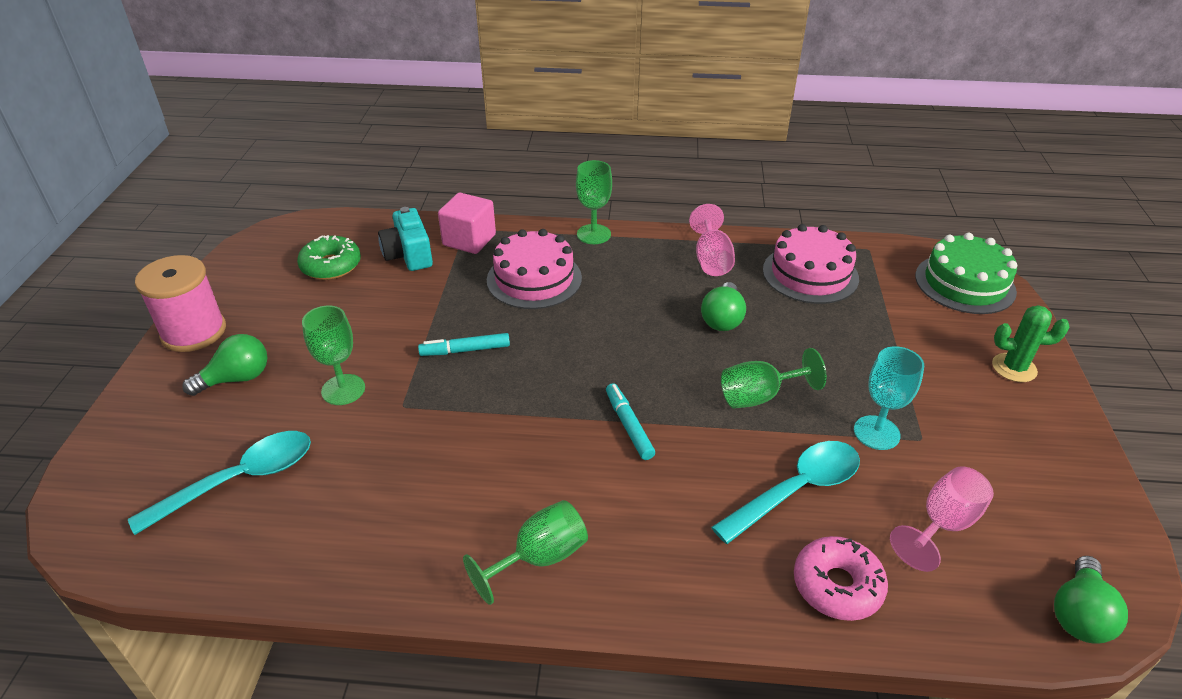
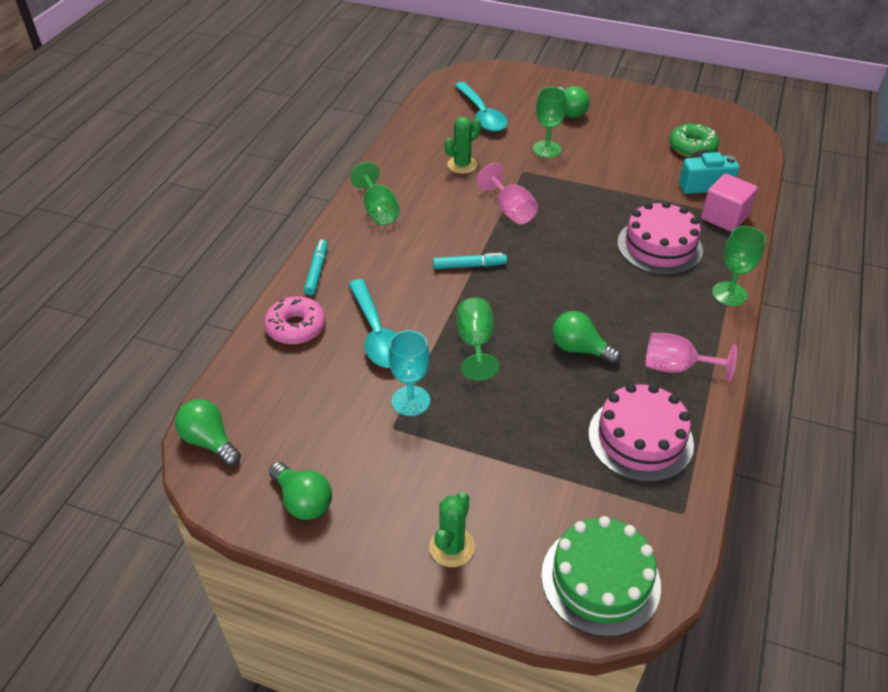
camera: 105 degrees right, 5 degrees up
pink spool [135,255,226,352] -> none
turquoise marker [418,333,510,356] -> turquoise marker moved to [304,239,328,295]
pink goblet [890,466,994,572] -> pink goblet moved to [477,163,538,225]
none -> green light bulb [269,462,332,520]
none -> green cactus [445,116,481,174]

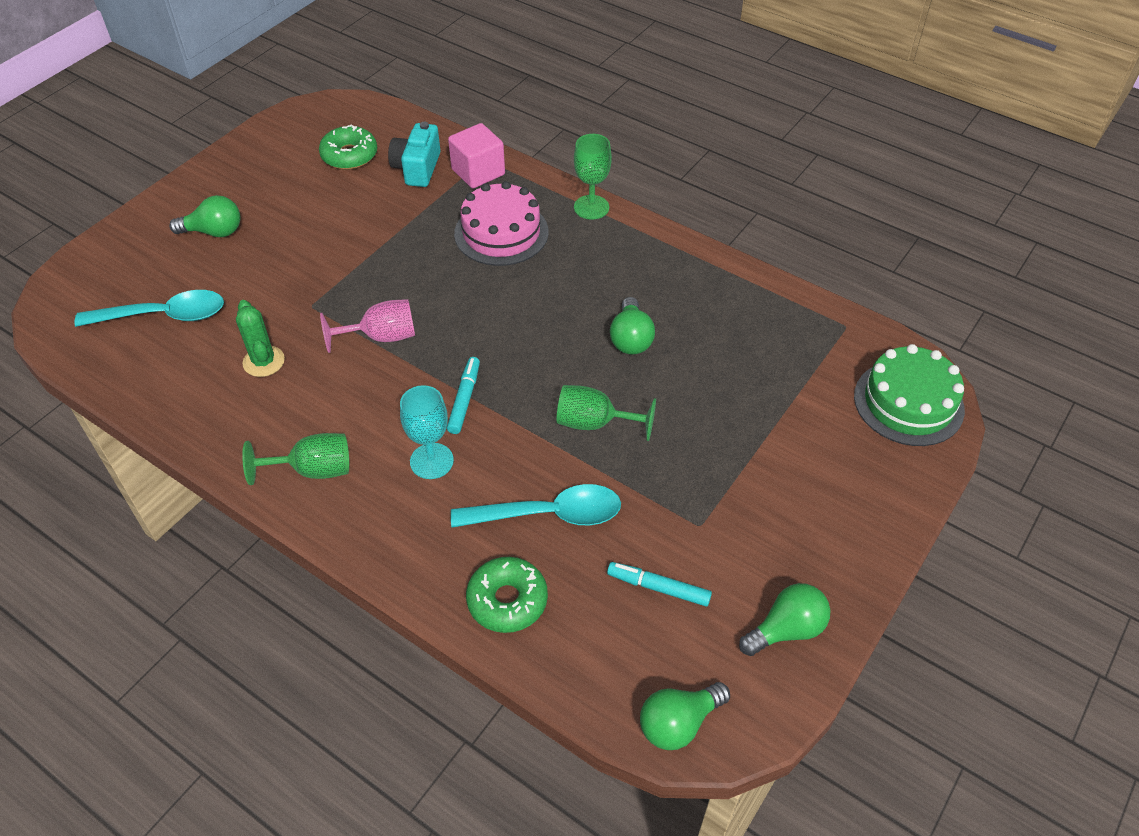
camera: 75 degrees left, 5 degrees up
pink donut [264,296,326,344] -> green donut [466,557,548,633]
turquoise marker [304,239,328,295] -> turquoise marker moved to [607,562,712,606]
turquoise goblet [388,330,430,416] -> turquoise goblet moved to [400,385,454,479]
green cactus [429,492,475,567] -> none
green goblet [533,87,567,158] -> none
green light bulb [552,311,621,365] -> green light bulb turned 45 degrees counterclockwise [610,297,655,354]
pink cake [588,383,694,482] -> none
pink goblet [645,333,737,382] -> none

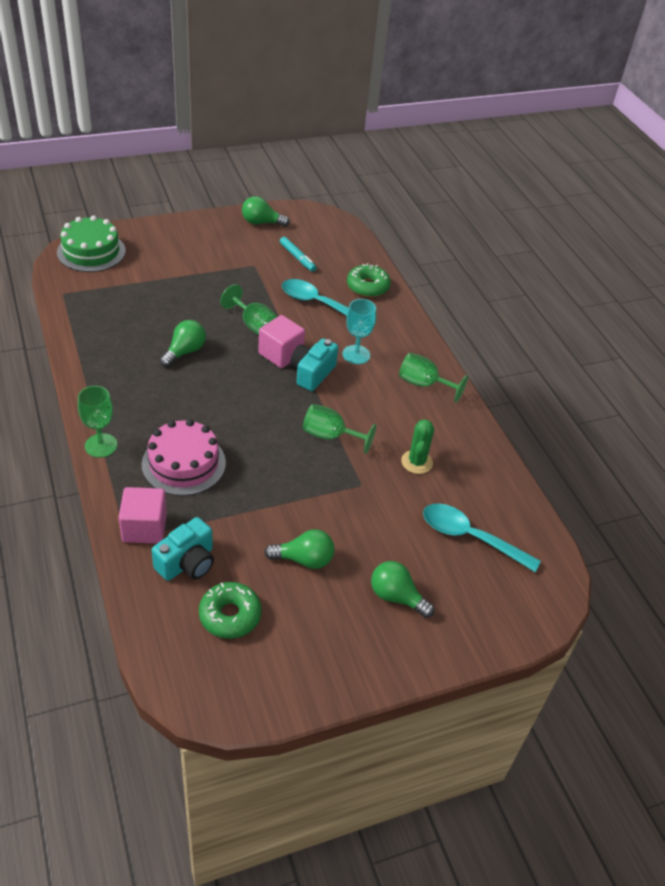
camera: 150 degrees left, 5 degrees down
pink goblet [320,299,415,353] -> green goblet [303,404,376,454]
turquoise marker [447,357,480,434] -> turquoise camera [290,339,338,391]
green light bulb [640,682,730,750] -> green light bulb moved to [264,529,334,569]
none -> pink cube [258,315,305,368]

